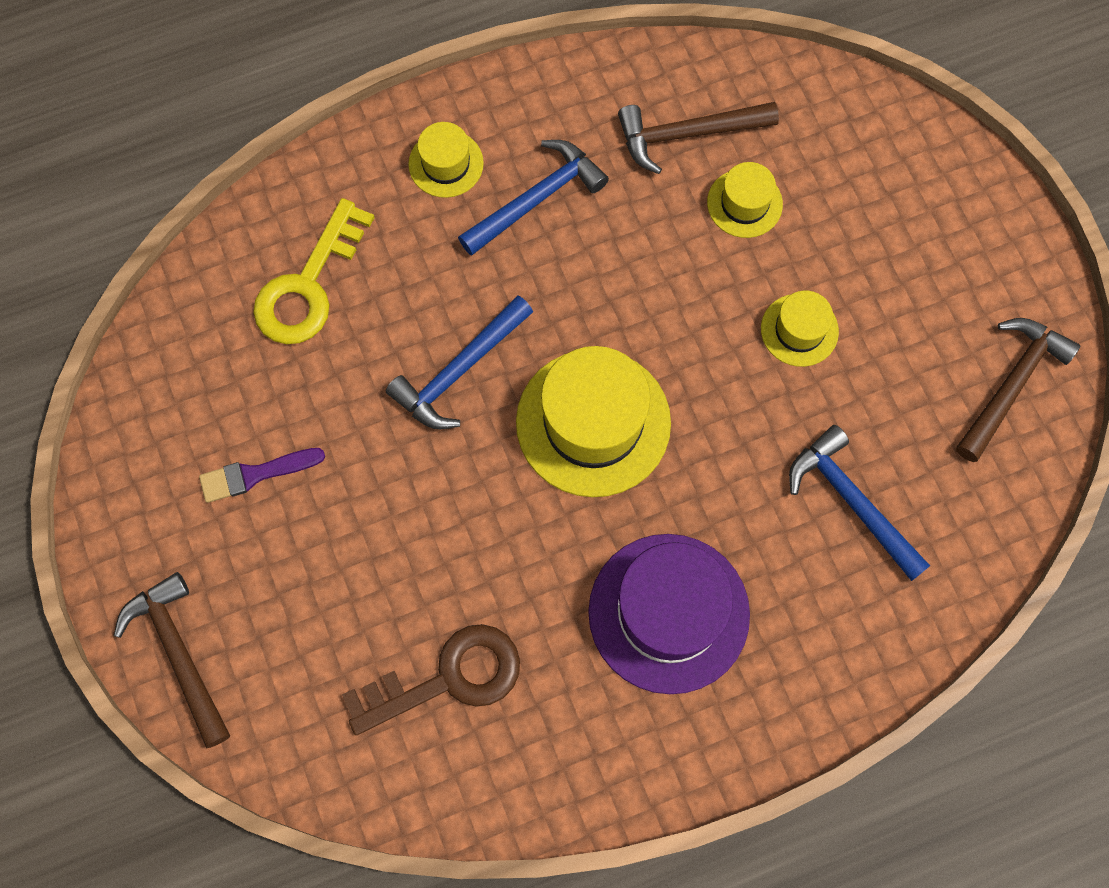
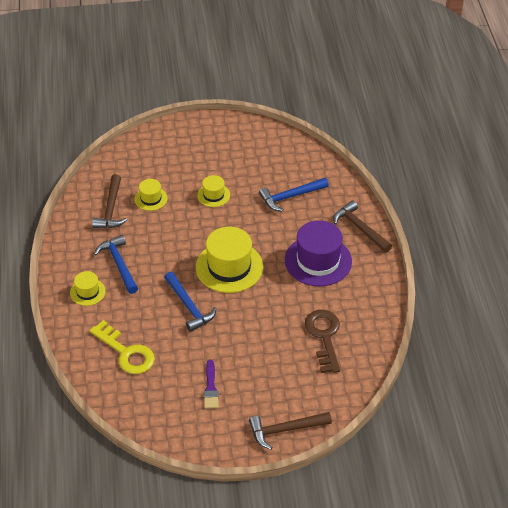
camera: 75 degrees left, 25 degrees down
brown hammer [956,318,1081,462] -> brown hammer moved to [333,201,392,253]

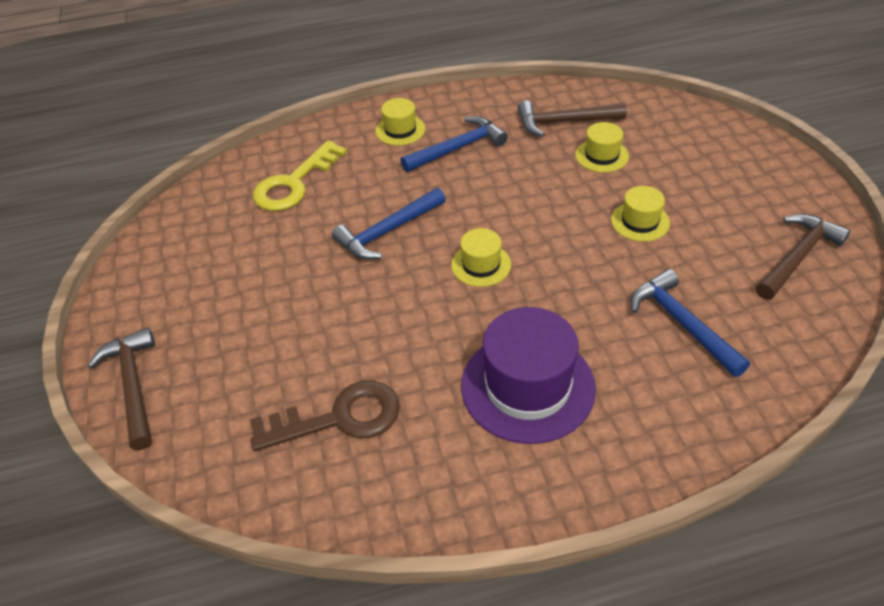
camera: 85 degrees right, 0 degrees up
yellow hat [196,227,263,293] -> yellow hat [451,228,511,287], size x0.51
purple brush [204,360,219,409] -> none
brown hammer [333,201,392,253] -> brown hammer moved to [756,214,850,300]

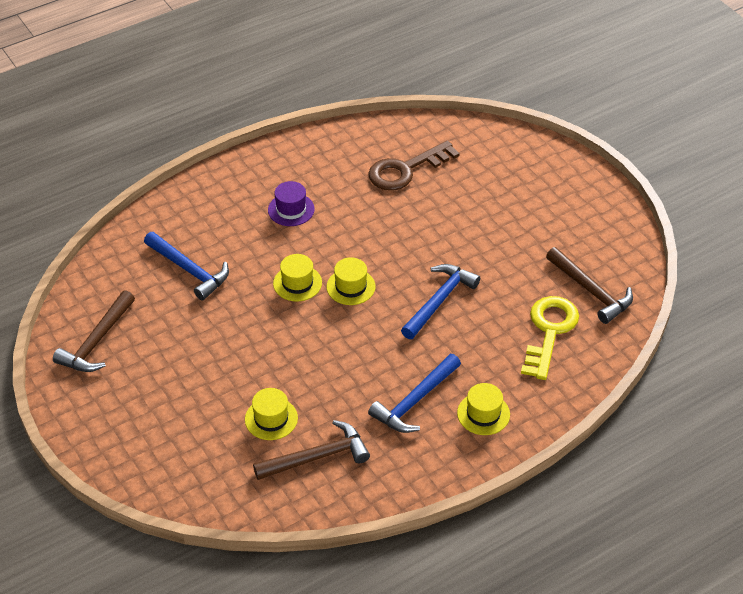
camera: 160 degrees right, 0 degrees up
brown hammer [88,328,155,450] -> brown hammer moved to [546,247,633,324]
purple hat [461,307,596,444] -> purple hat [268,181,315,226], size x0.51
yellow hat [611,186,670,242] -> yellow hat moved to [273,254,322,301]

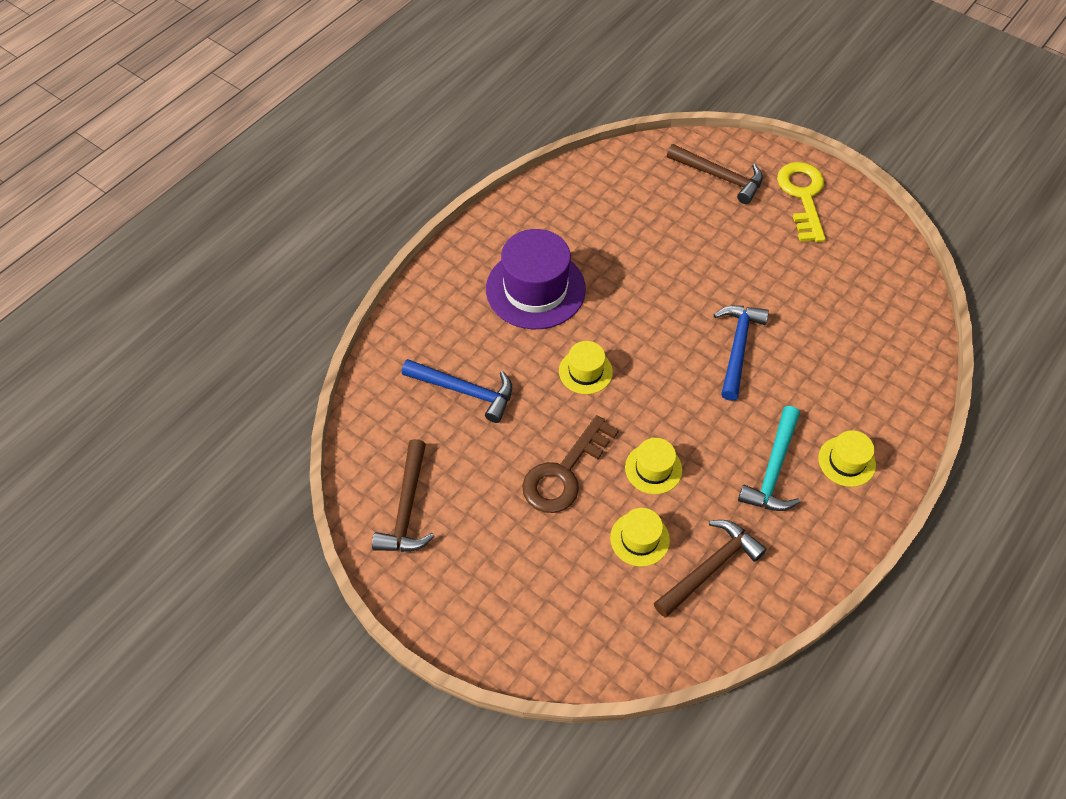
camera: 20 degrees left, 10 degrees up
purple hat [268,181,315,226] -> purple hat [486,229,586,329], size x1.95
yellow hat [327,257,376,305] -> yellow hat moved to [625,438,682,494]
brown key [368,141,460,191] -> brown key moved to [522,415,619,513]
blue hammer [368,354,461,433] -> turquoise hammer [738,406,800,511]
yellow key [521,296,579,380] -> yellow key moved to [777,162,826,242]
brown hammer [546,247,633,324] -> brown hammer moved to [667,144,763,204]

